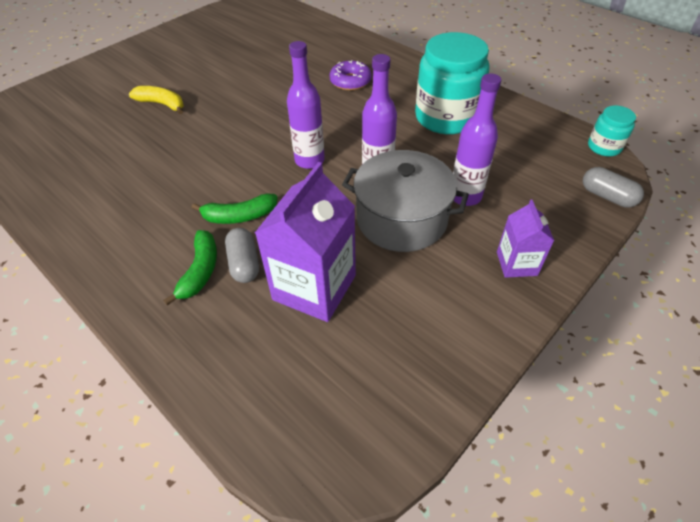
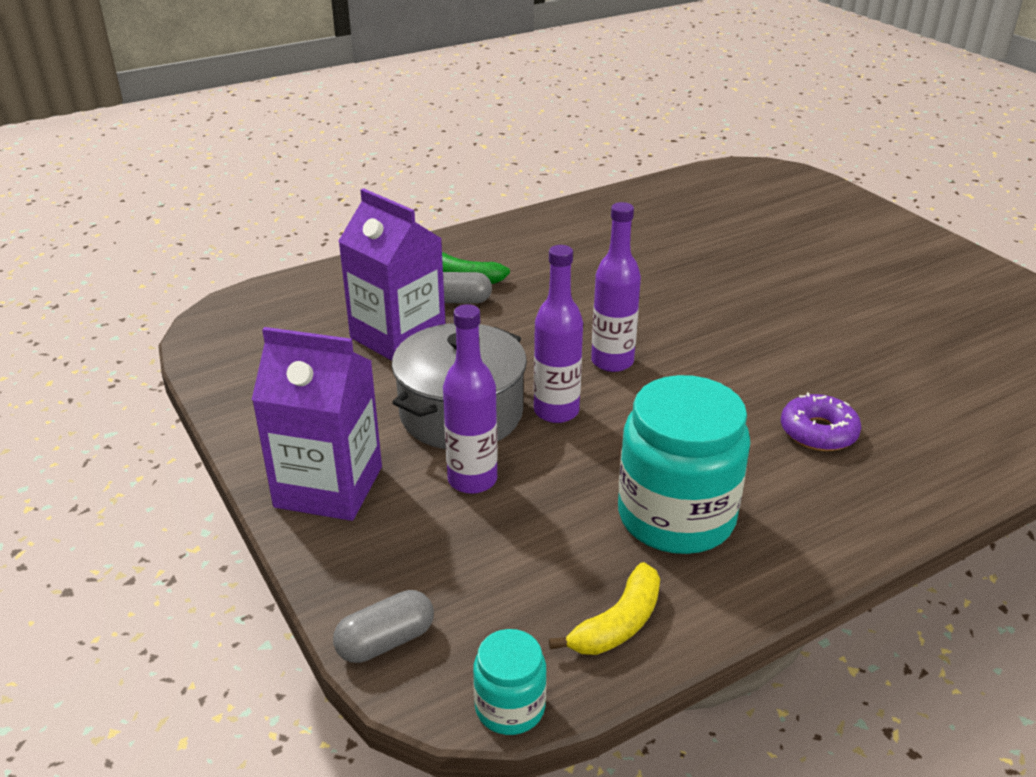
camera: 105 degrees right, 15 degrees down
yellow banana [129,86,184,114] -> yellow banana moved to [549,562,660,655]
green banana [192,193,278,224] -> none
purple carton [497,200,554,278] -> purple carton [252,327,382,521], size x1.82

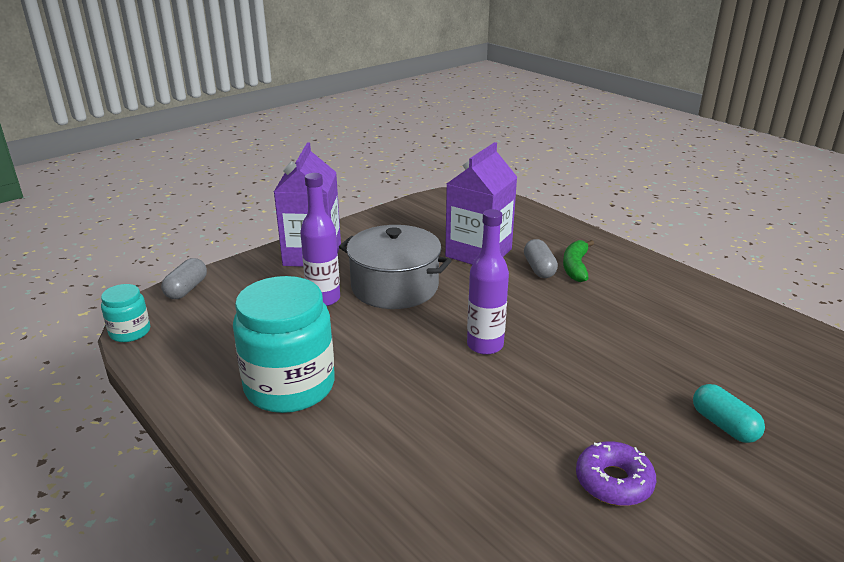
camera: 80 degrees right, 5 degrees down
grey capsule [333,590,434,663] -> grey capsule turned 60 degrees clockwise [161,258,207,299]
purple bottle [534,245,583,423] -> none
yellow banana [549,562,660,655] -> none
purple donut [781,393,861,451] -> purple donut moved to [576,441,656,506]
none -> turquoise capsule [693,384,765,443]

